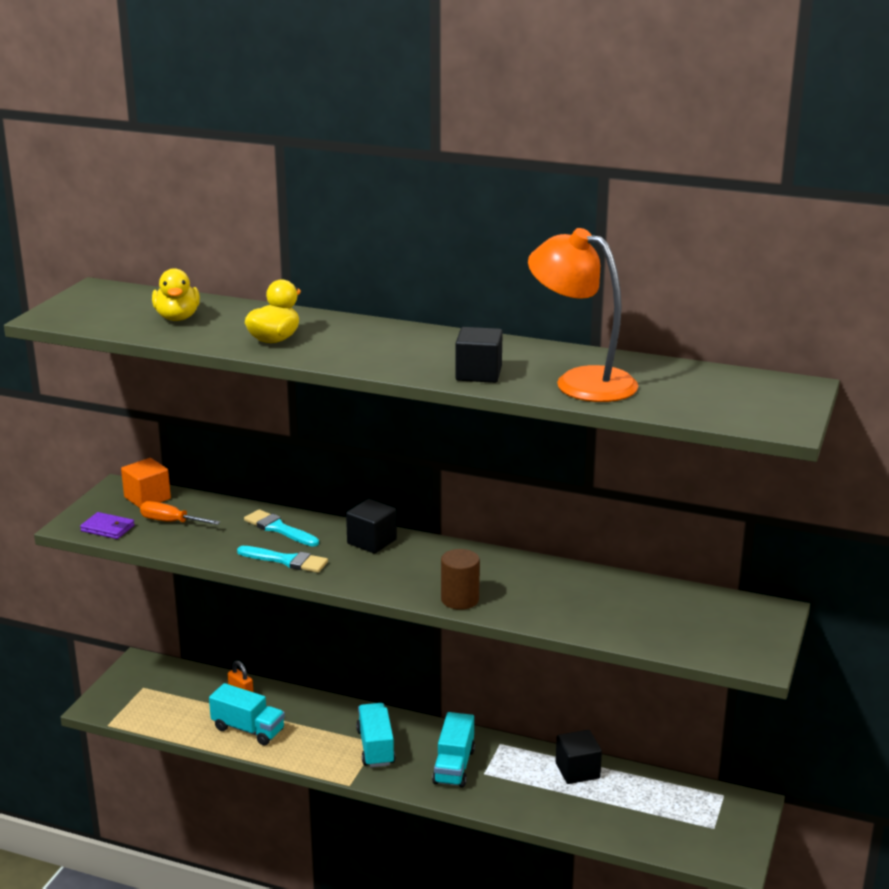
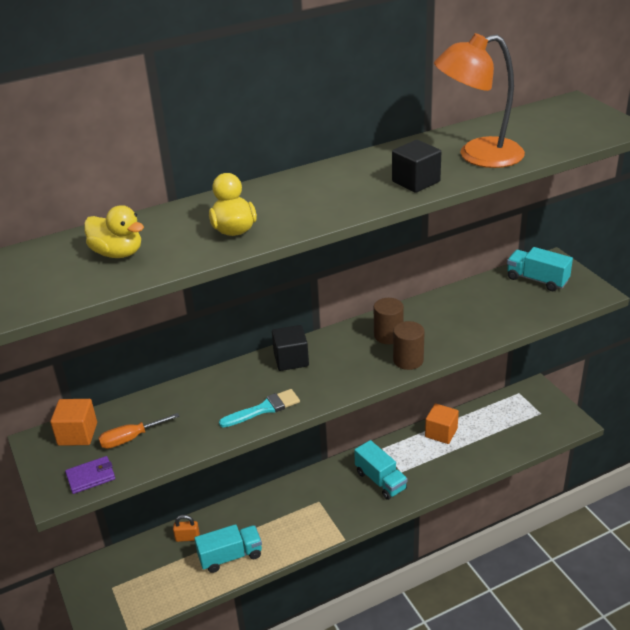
camera: 45 degrees left, 10 degrees up
turquoise brush [244,509,319,547] -> none
turquoise truck [356,703,396,767] -> turquoise truck moved to [507,247,573,291]
black cube [556,730,602,784] -> orange cube [425,403,459,444]
none -> brown cylinder [374,298,404,344]

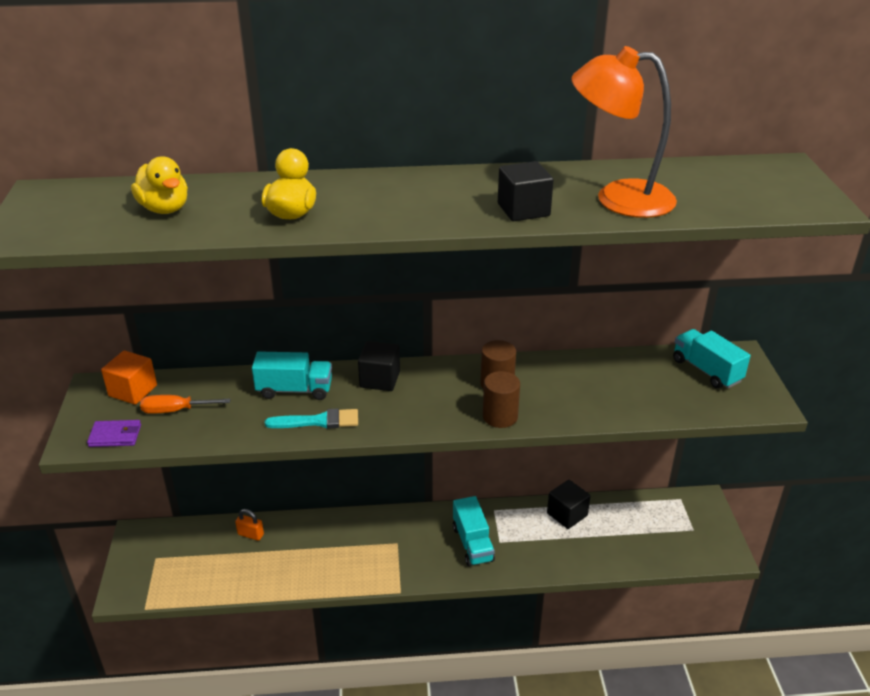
camera: 20 degrees right, 0 degrees up
turquoise truck [194,524,262,573] -> turquoise truck moved to [252,351,332,400]
orange cube [425,403,459,444] -> black cube [547,480,591,529]

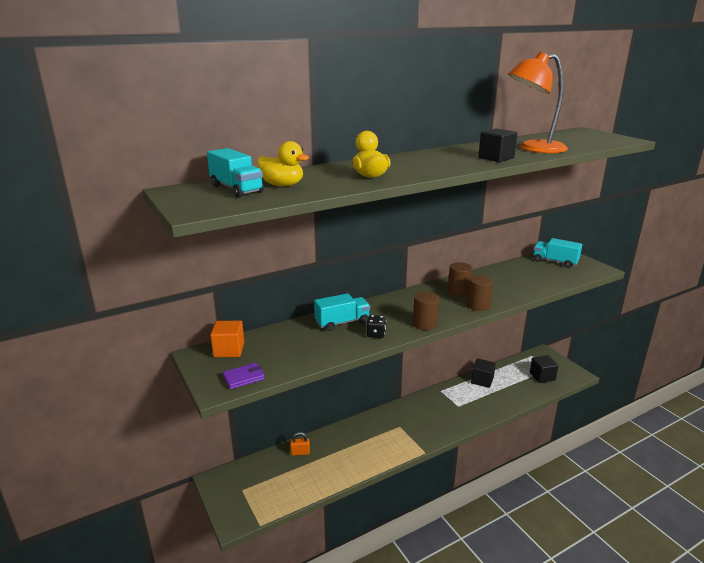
camera: 25 degrees left, 10 degrees down
orange screwdriver [140,395,231,414] -> none
turquoise brush [265,408,358,429] -> black dice [366,315,386,338]
black cube [358,341,400,391] -> black cube moved to [530,355,559,383]
turquoise truck [453,496,495,566] -> turquoise truck moved to [207,148,264,198]
none -> brown cylinder [413,292,439,330]

